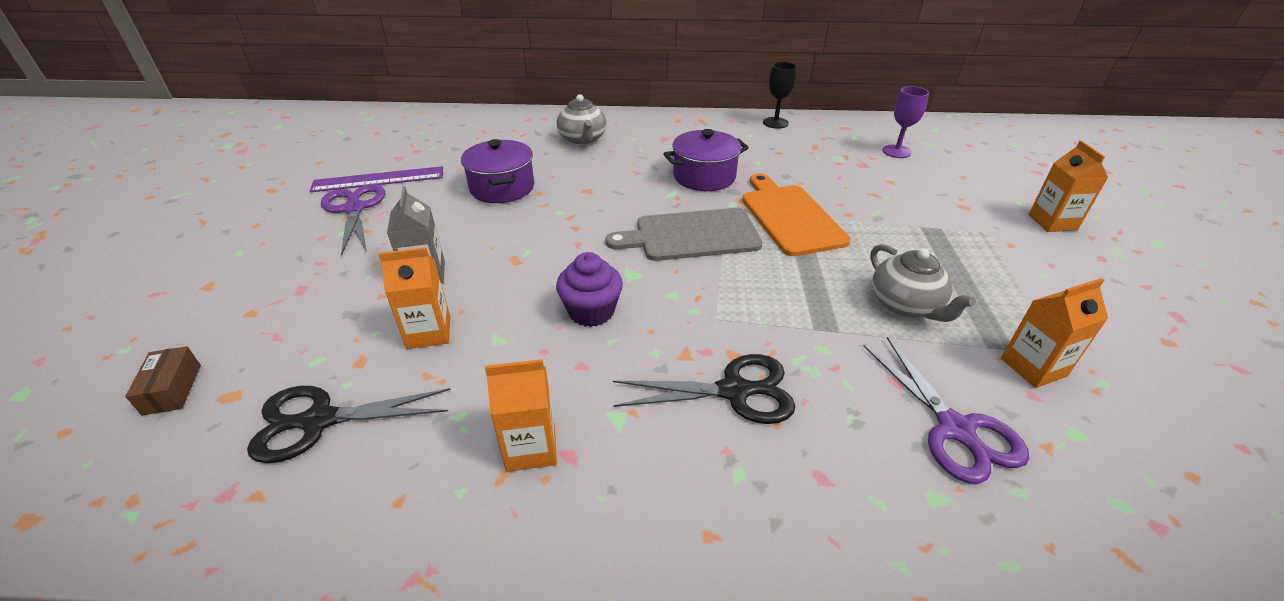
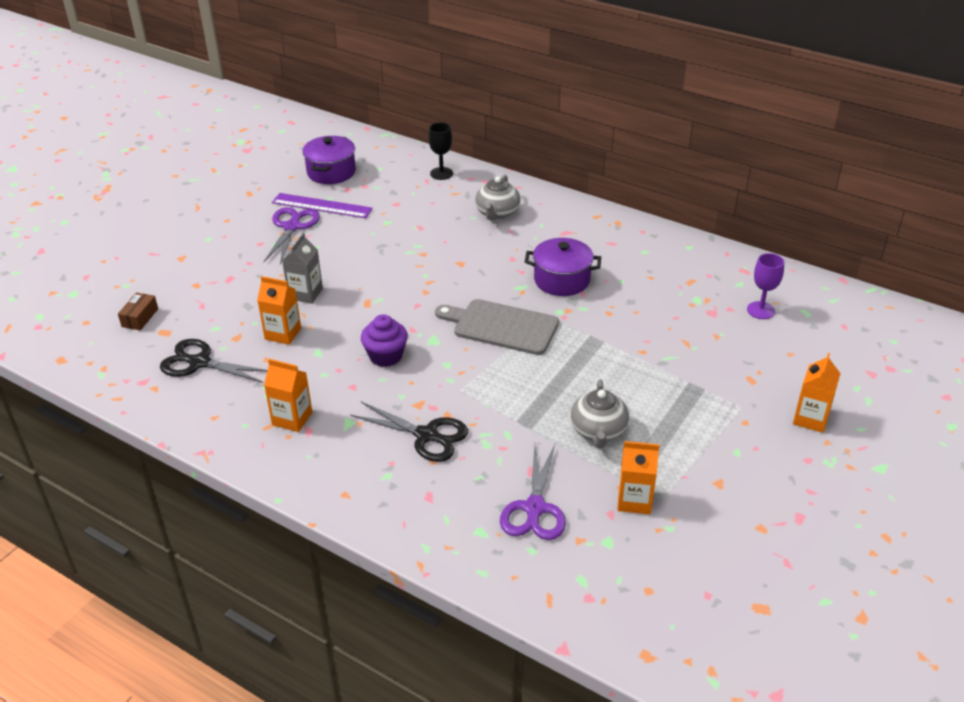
camera: 30 degrees right, 0 degrees up
purple pot [461,139,534,203] -> purple pot moved to [302,136,356,184]
orange cutting board [742,173,851,256] -> none
black goblet [763,62,797,129] -> black goblet moved to [428,122,453,180]

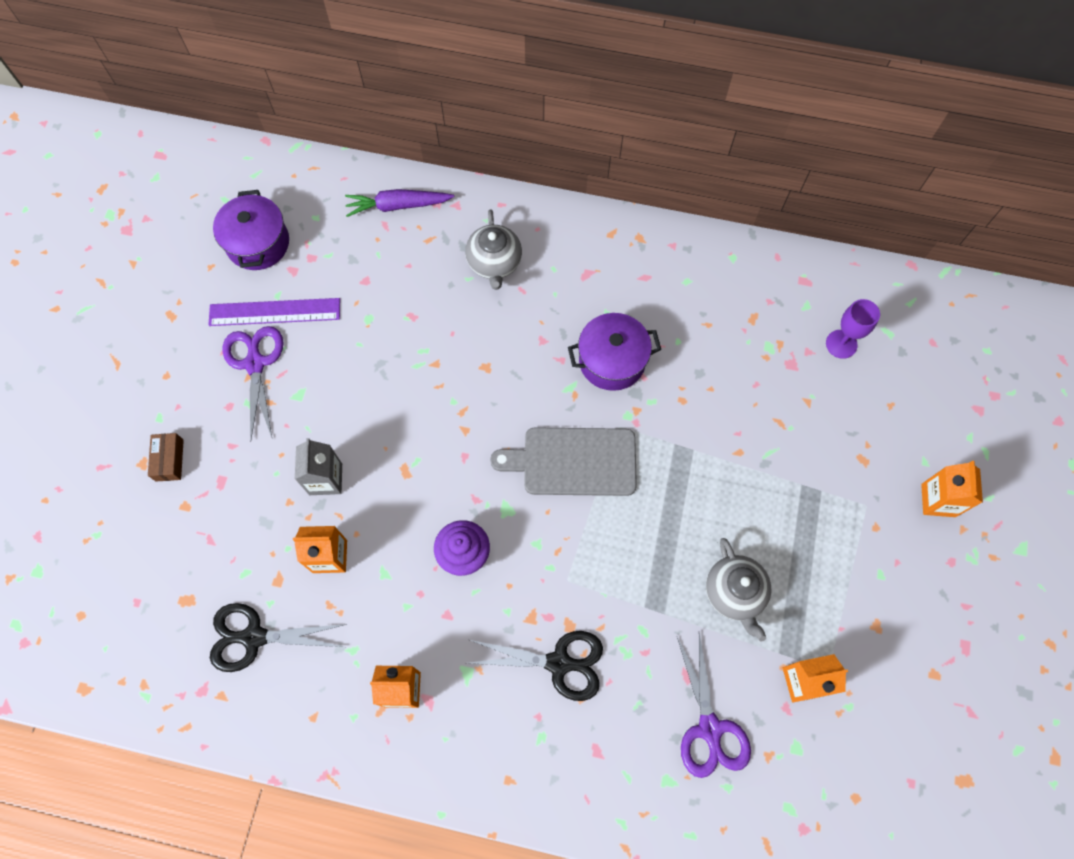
camera: 20 degrees left, 30 degrees up
brown box [118,292,158,331] -> brown box moved to [148,433,184,482]
black goblet [428,122,453,180] -> purple carrot [345,189,454,217]

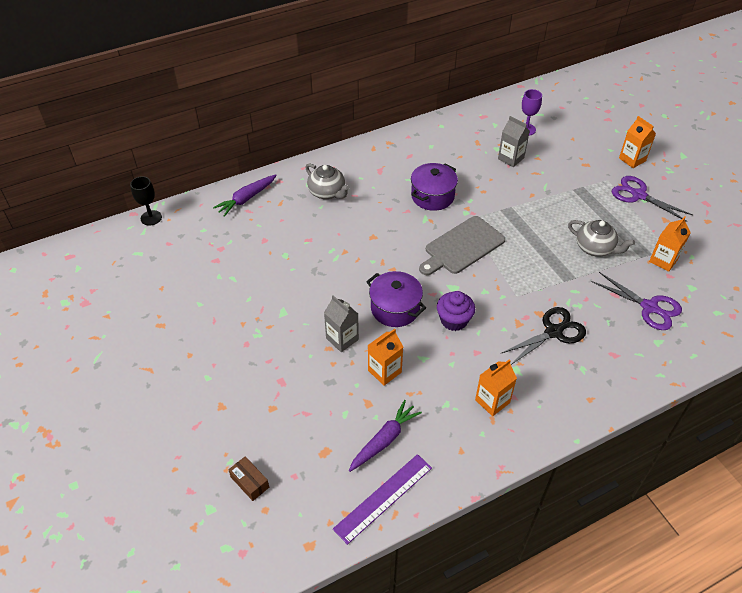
camera: 40 degrees left, 20 degrees down
brown box [148,433,184,482] -> brown box moved to [228,456,269,501]
purple ruler [208,298,340,326] -> purple ruler moved to [333,454,432,545]
black scissors [210,603,347,672] -> purple carrot [349,400,422,472]
purple pot [213,190,289,270] -> purple pot moved to [366,271,426,327]
purple scissors [223,326,284,442] -> purple scissors moved to [612,176,693,222]
none -> black goblet [130,176,162,226]
none -> grey carton [498,116,530,167]

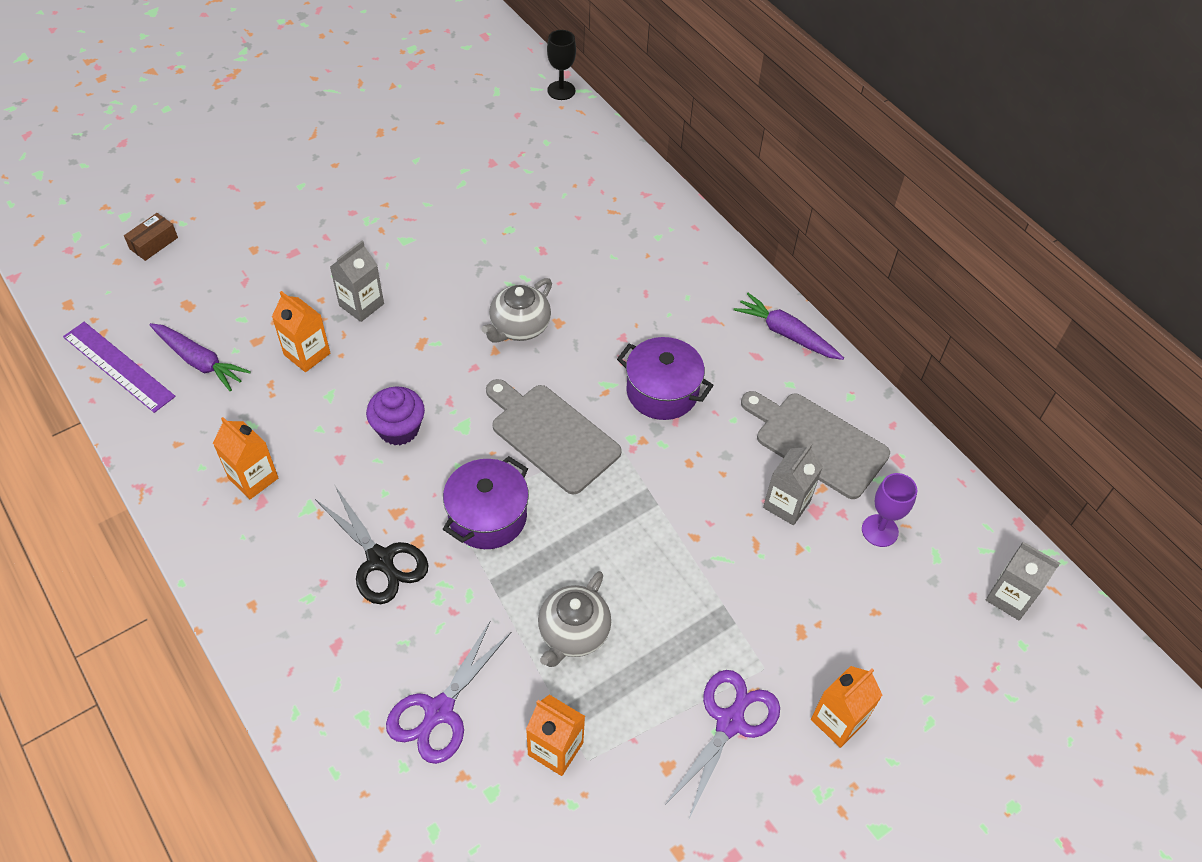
camera: 80 degrees right, 5 degrees up
purple carrot [213,174,277,217] -> purple carrot moved to [734,293,844,360]
grey teapot [305,163,350,199] -> grey teapot moved to [482,278,552,343]
purple pot [366,271,426,327] -> purple pot moved to [443,456,529,549]
none -> grey cutting board [741,391,890,499]
none -> grey carton [986,542,1060,620]

